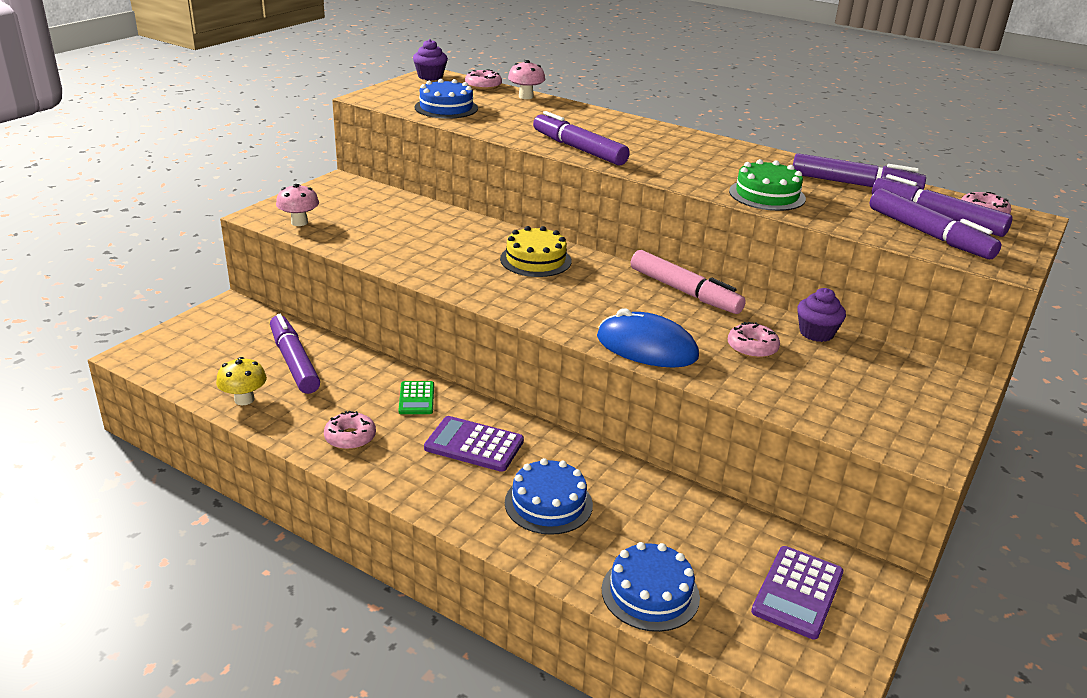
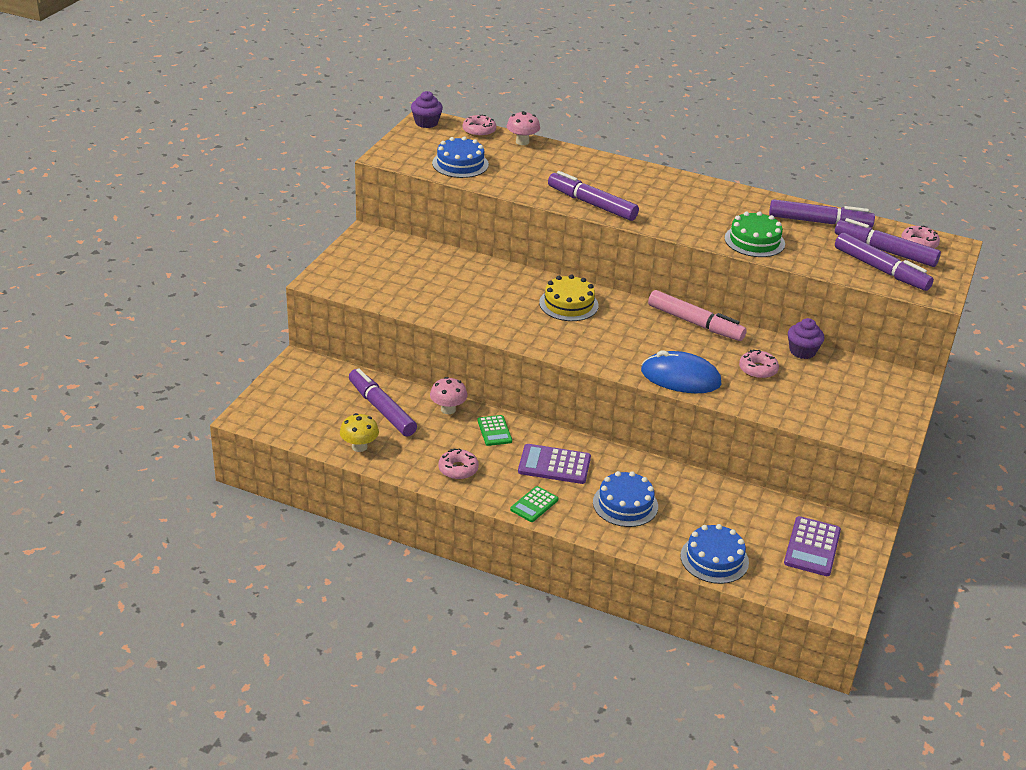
camera: 10 degrees left, 5 degrees up
pink mushroom [276,184,319,226] -> pink mushroom moved to [430,377,467,414]
none -> green calculator [510,486,558,522]

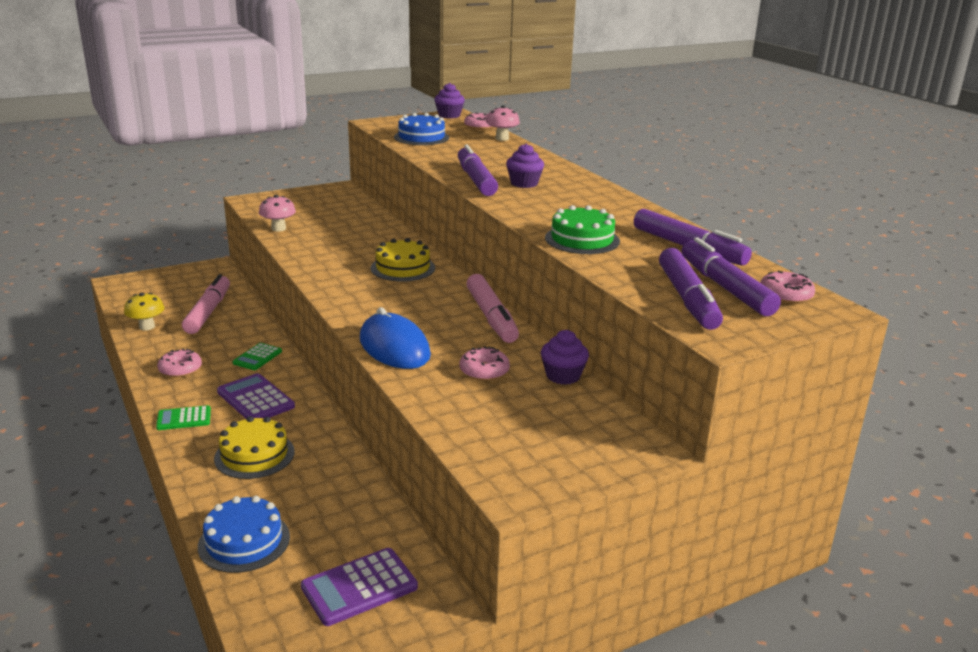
camera: 40 degrees right, 10 degrees down
purple marker [349,368,417,437] -> pink marker [182,274,230,334]
pink mushroom [430,377,467,414] -> pink mushroom moved to [259,195,296,232]
blue cake [593,471,658,527] -> yellow cake [214,416,295,479]
none -> purple cupcake [506,143,544,188]

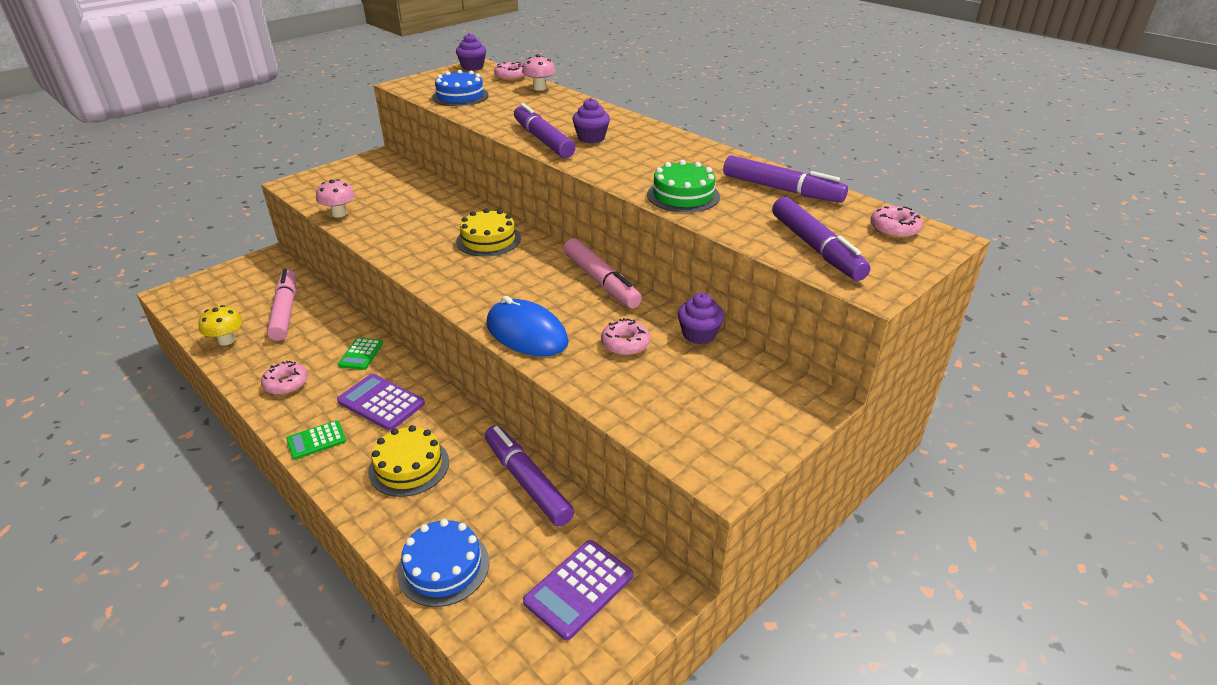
camera: 15 degrees left, 10 degrees up
purple marker [682,237,781,316] -> purple marker moved to [485,425,574,526]

